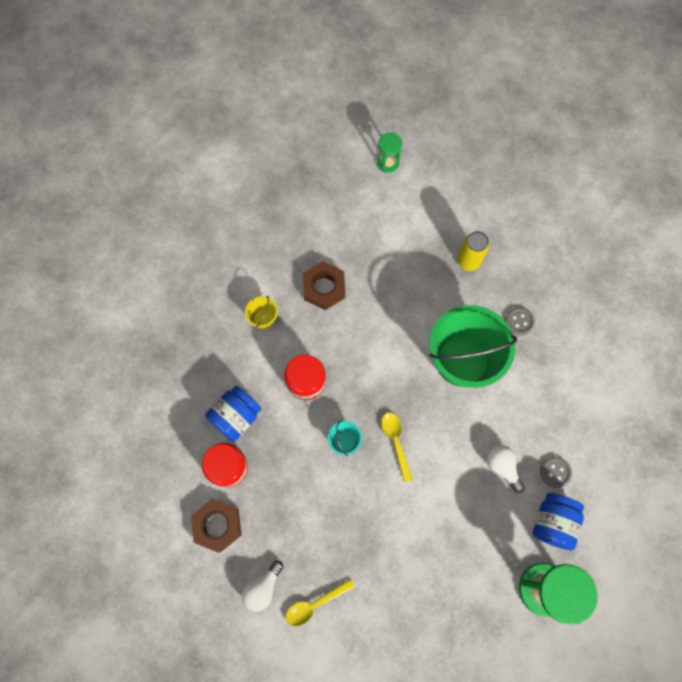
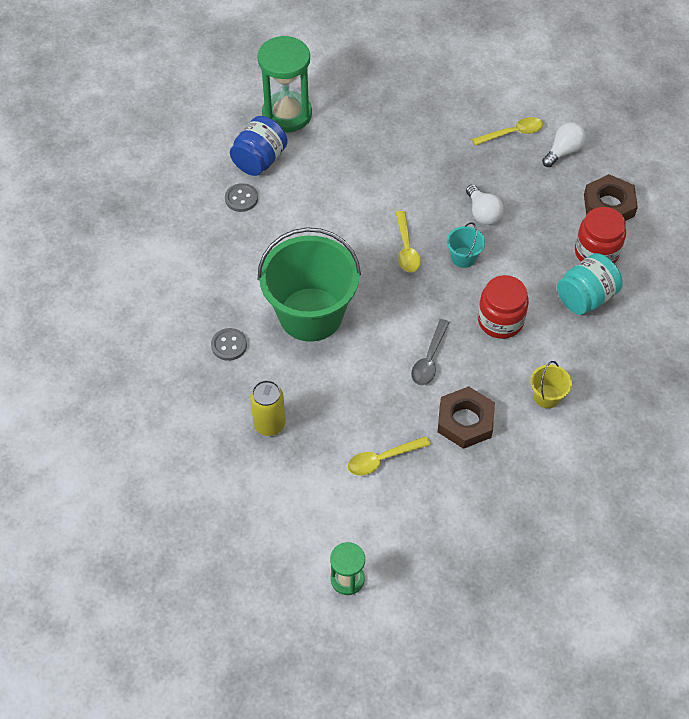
camera: 170 degrees left, 15 degrees down
blue jar [205,386,261,442] -> turquoise jar [557,253,623,315]
white light bulb [487,445,524,493] -> white light bulb moved to [466,184,504,225]
none -> yellow spoon [348,436,431,476]
none -> grey spoon [411,319,450,385]

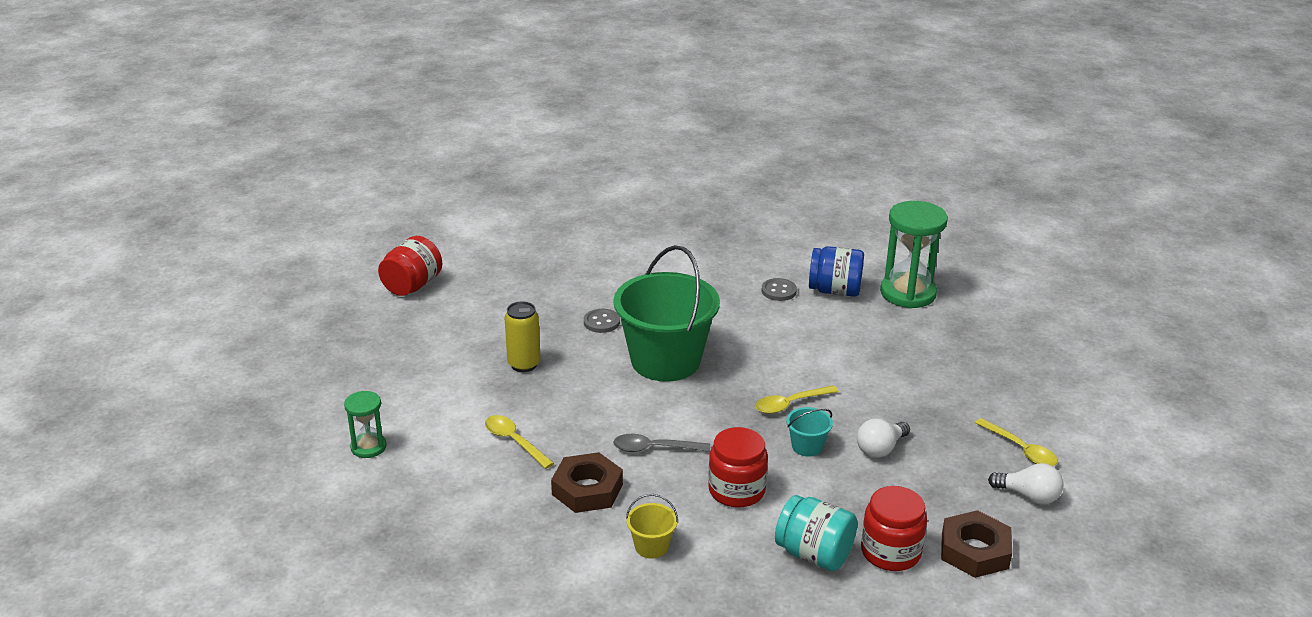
camera: 70 degrees right, 25 degrees down
none -> red jar [378,236,442,296]

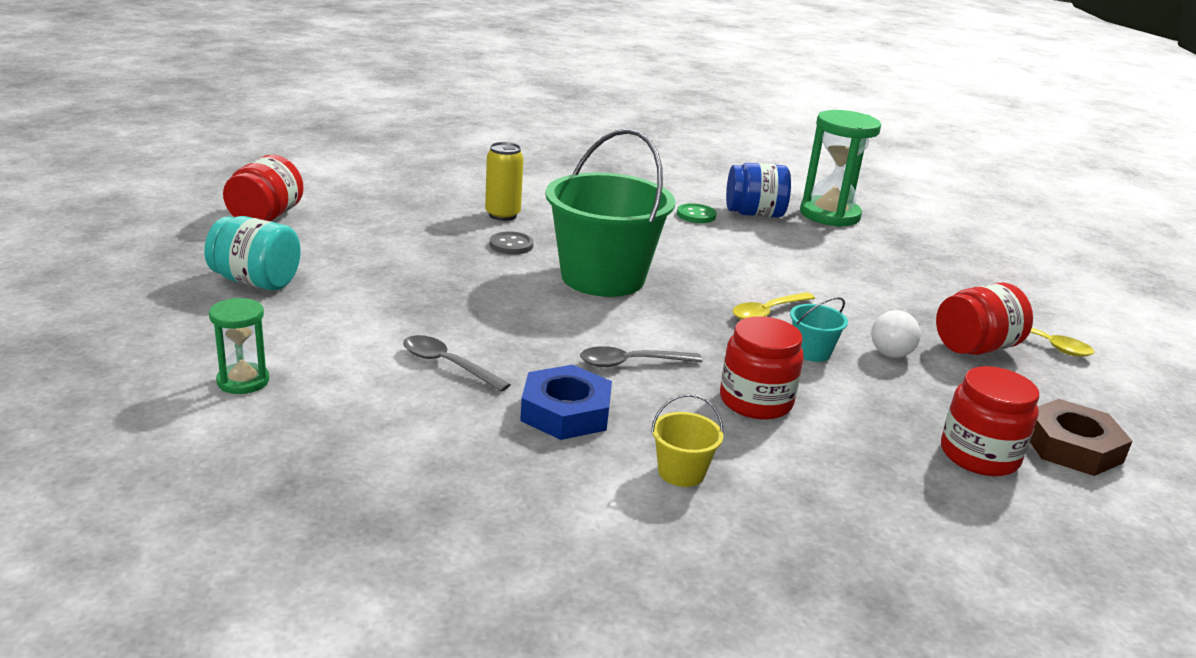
camera: 15 degrees left, 5 degrees down
yellow spoon [485,415,554,469] -> grey spoon [403,335,511,392]
yellow can [505,301,541,372] -> yellow can moved to [485,142,524,221]
brown nut [551,452,623,513] -> blue nut [520,365,612,440]
grey button [762,278,797,301] -> green button [677,203,717,223]
turquoise jar [775,495,857,571] -> turquoise jar moved to [204,216,301,290]
white light bulb [988,463,1063,504] -> none
none -> red jar [936,283,1033,355]

